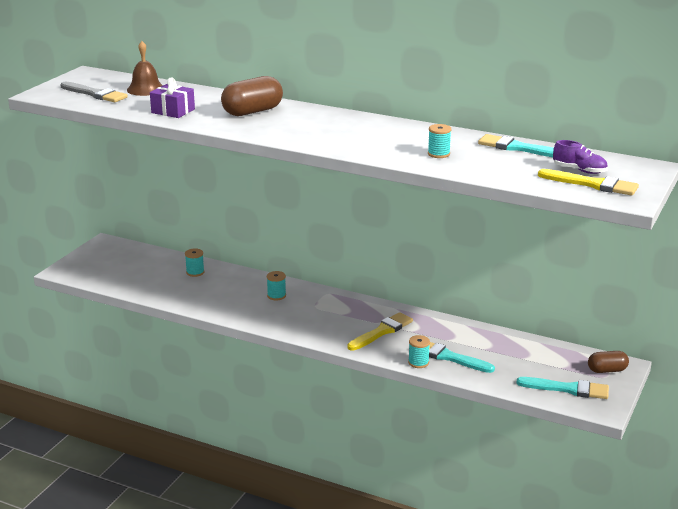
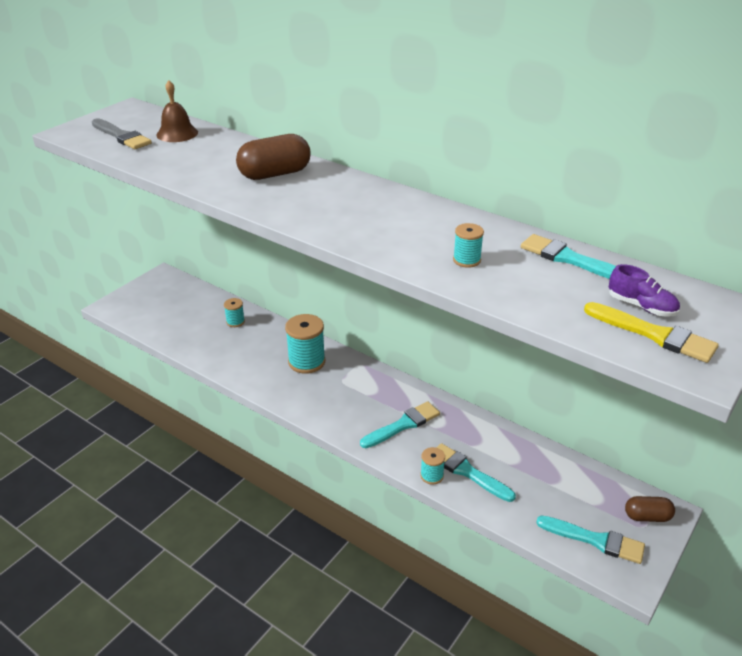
camera: 10 degrees right, 10 degrees up
purple gift [150,77,195,118] -> none
turquoise spool [267,271,286,301] -> turquoise spool [285,314,325,374], size x1.88
yellow brush [347,312,413,351] -> turquoise brush [360,401,440,448]

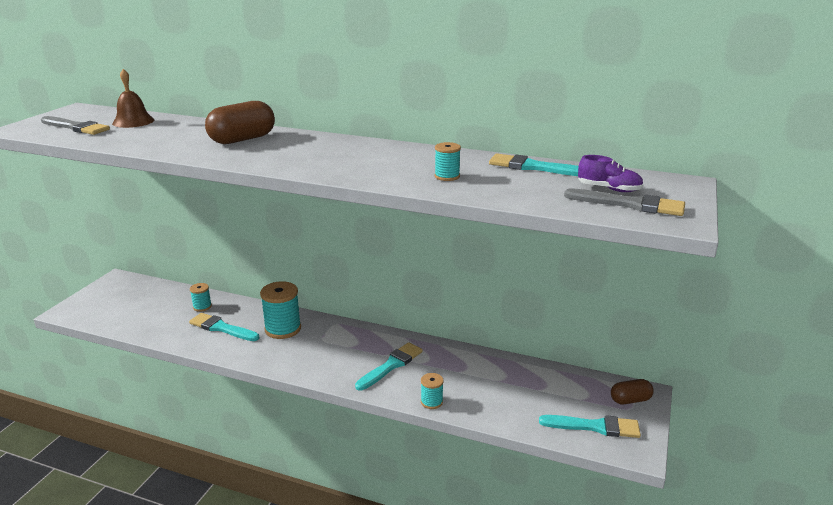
camera: 15 degrees left, 10 degrees down
turquoise brush [436,443,516,502] -> turquoise brush moved to [189,313,259,341]
yellow brush [584,302,719,363] -> grey brush [564,188,685,216]

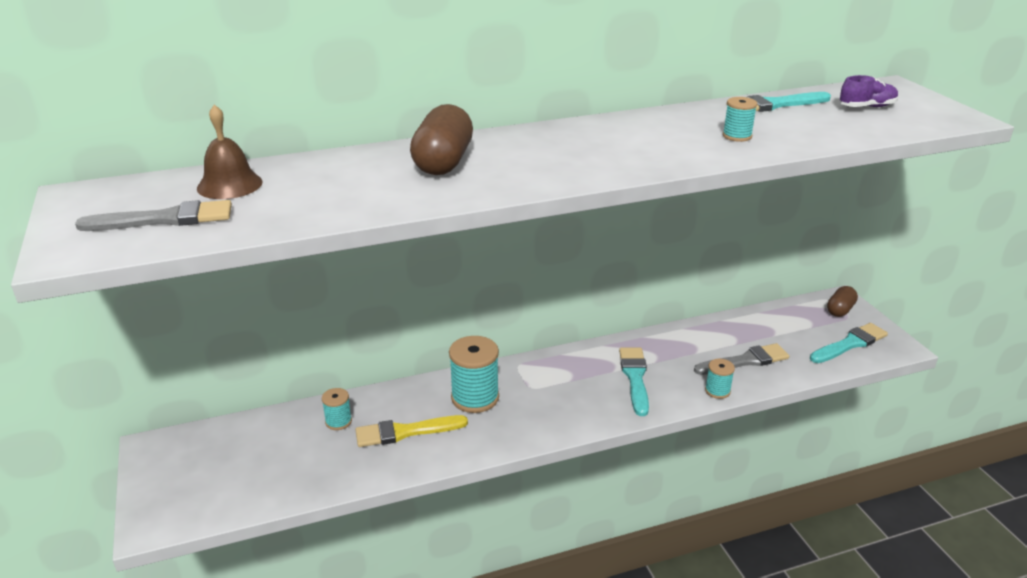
camera: 40 degrees left, 5 degrees up
turquoise brush [189,313,259,341] -> yellow brush [355,415,468,447]
grey brush [564,188,685,216] -> grey brush moved to [694,343,789,375]

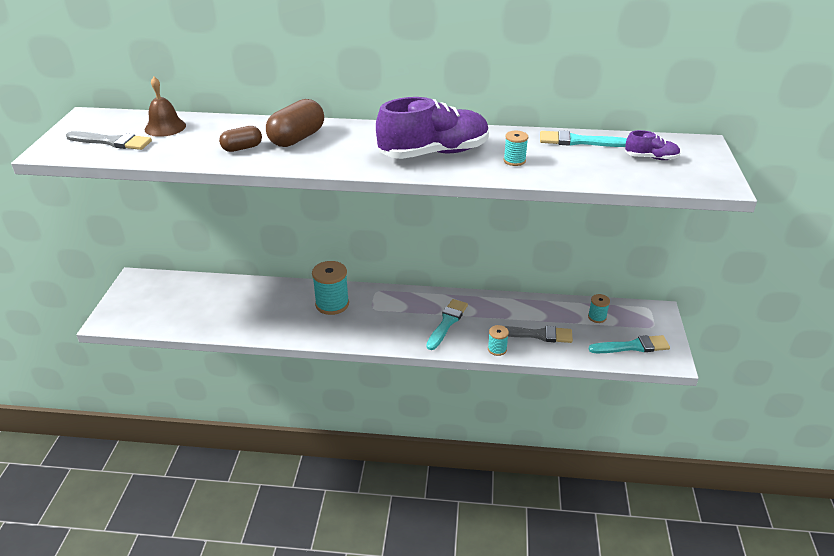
camera: 25 degrees right, 5 degrees up
turquoise spool [322,388,352,430] -> turquoise spool moved to [588,294,610,323]
yellow brush [355,415,468,447] -> none
brown capsule [827,286,858,317] -> brown capsule moved to [219,126,262,152]
none -> purple shoe [376,97,489,159]

